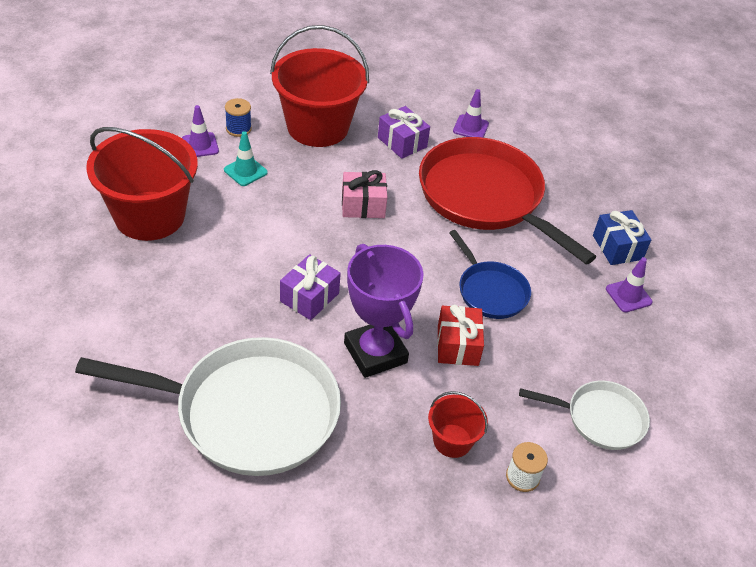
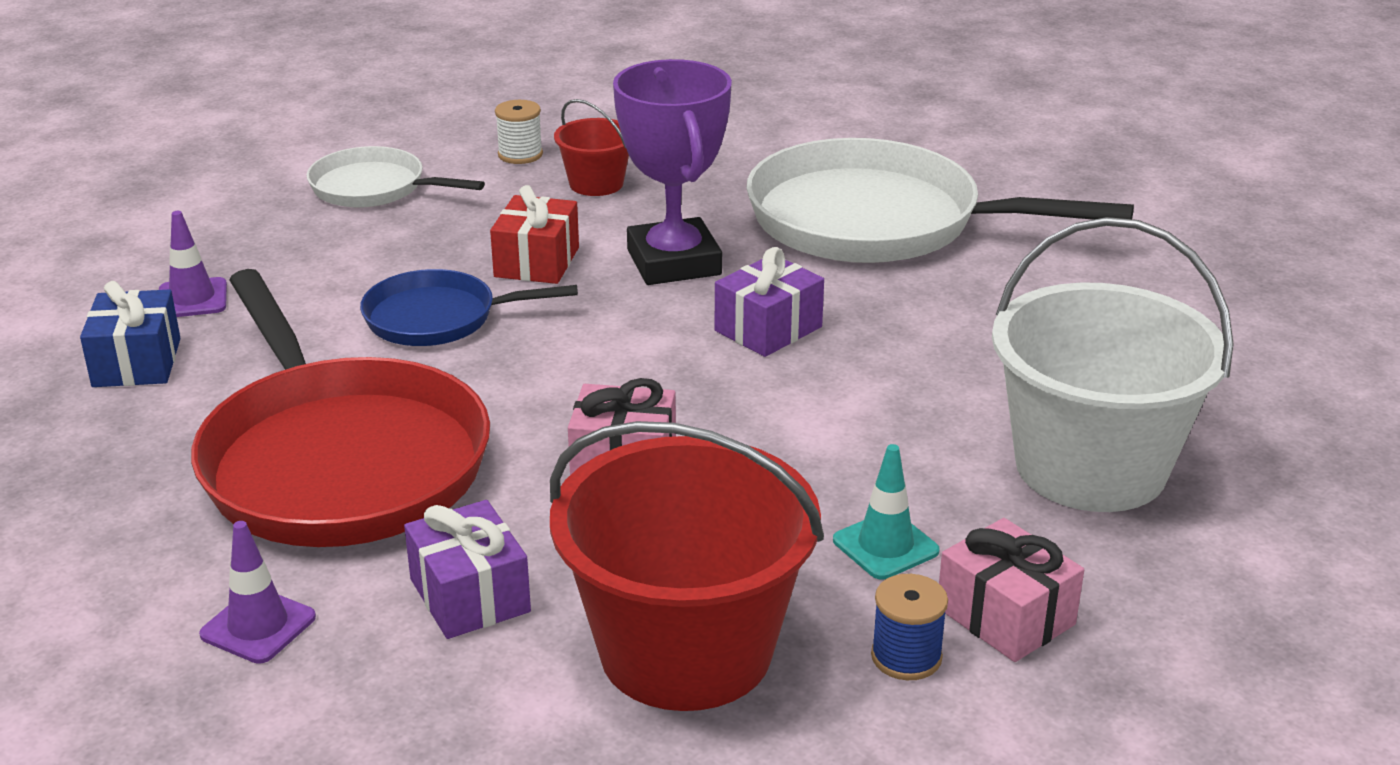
camera: 165 degrees left, 15 degrees down
red bucket [86,127,198,241] -> white bucket [992,217,1234,512]
purple traffic cone [182,105,219,157] -> pink gift [939,518,1084,662]
blue pan [449,230,531,319] -> blue pan turned 75 degrees counterclockwise [360,269,578,346]

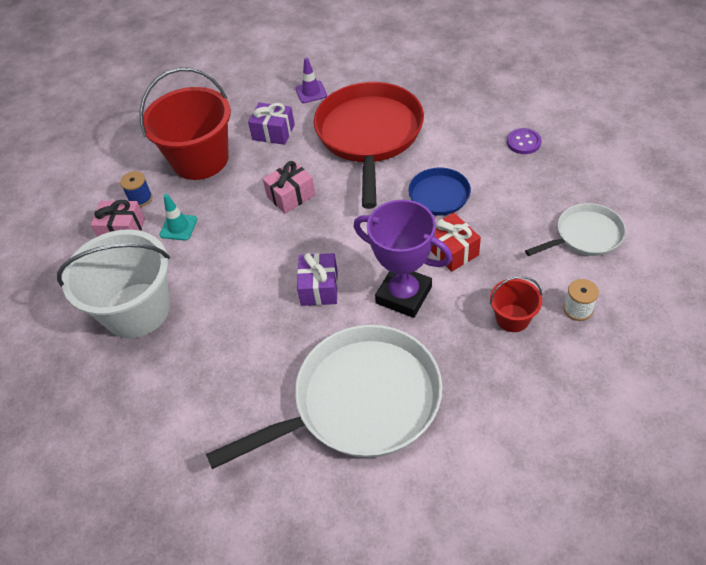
camera: 140 degrees right, 20 degrees up
blue gift [80,281,180,387] -> none
purple traffic cone [159,211,227,317] -> purple button [507,128,541,154]
red pan [191,269,490,547] -> red pan turned 75 degrees clockwise [314,82,424,209]

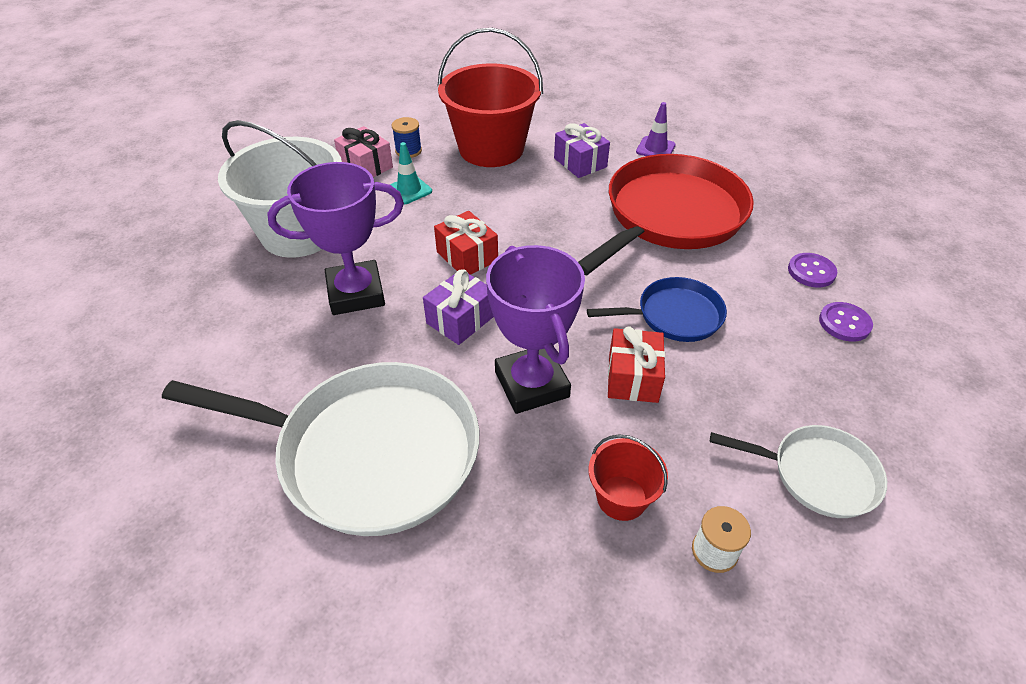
camera: 35 degrees right, 5 degrees down
pink gift [263,160,315,214] -> none
none -> purple trophy [267,162,404,315]
none -> red gift [434,211,498,275]
none -> purple button [788,253,837,288]

